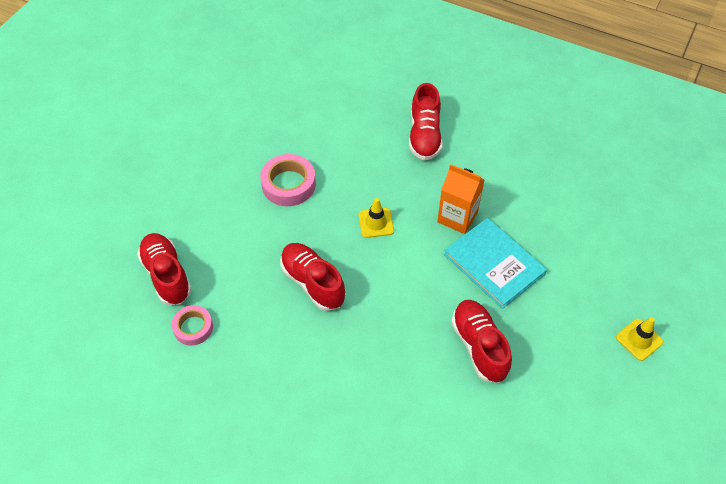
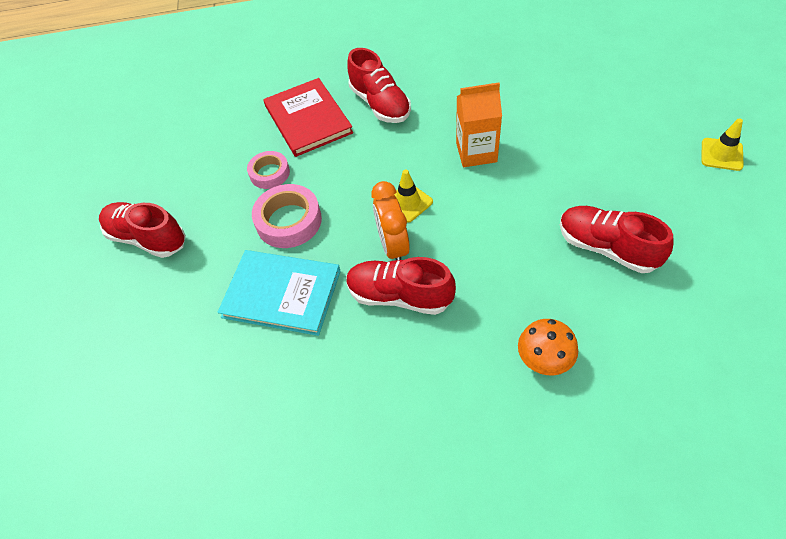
camera: 30 degrees left, 0 degrees up
red shoe [137,233,192,305] -> red shoe moved to [99,202,186,258]
pink tape [172,305,213,346] -> pink tape moved to [247,151,290,189]
turquoise book [444,218,547,309] -> turquoise book moved to [218,250,341,336]
none -> red book [263,78,353,157]
none -> orange clock [371,181,410,260]
none -> orange mushroom [518,319,578,375]

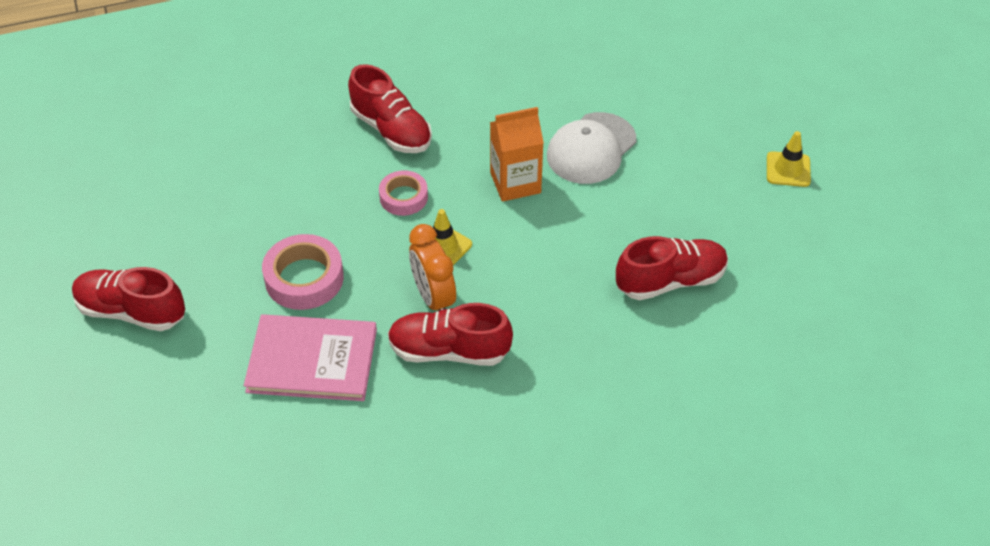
camera: 15 degrees left, 5 degrees down
turquoise book [218,250,341,336] -> pink book [244,314,377,401]
pink tape [247,151,290,189] -> pink tape moved to [379,170,428,216]
red book [263,78,353,157] -> none
orange mushroom [518,319,578,375] -> none
red shoe [560,206,674,273] -> red shoe turned 135 degrees clockwise [616,236,728,300]
none -> white cap [547,112,636,184]

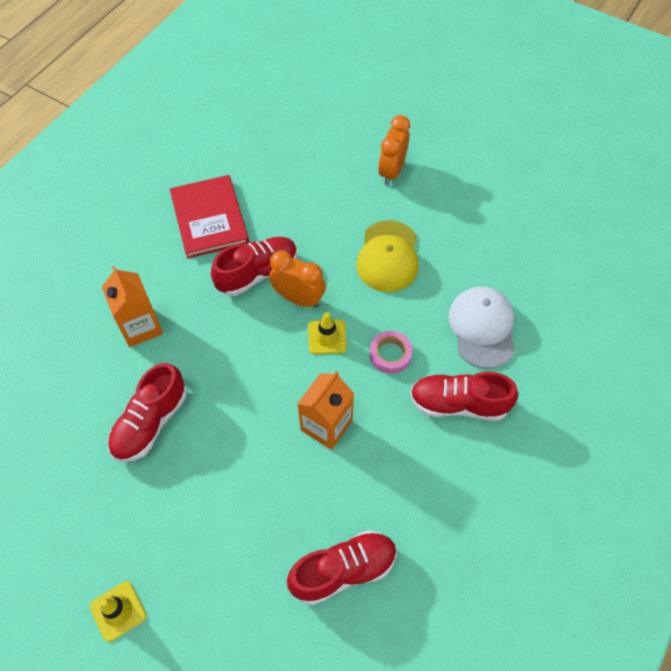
camera: 140 degrees right, 10 degrees up
red shoe [72,267,185,331] -> red shoe moved to [287,530,397,605]
pink book [244,314,377,401] -> none
pink tape [262,234,344,310] -> yellow cap [356,220,419,292]
white cap [547,112,636,184] -> white cap moved to [449,286,515,369]
none -> orange carton [102,266,163,347]
none -> red book [170,175,249,259]
none -> orange clock [378,115,410,185]

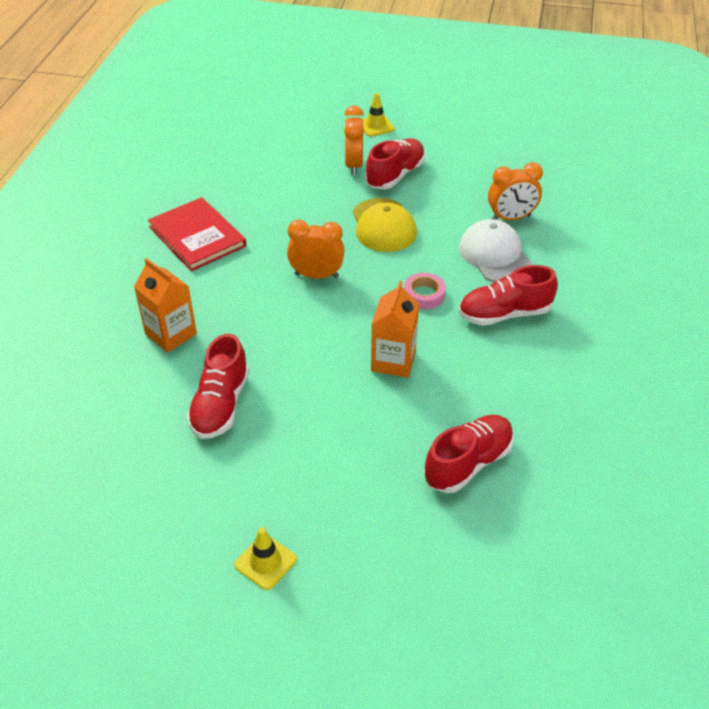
camera: 20 degrees left, 15 degrees down
red shoe [211,237,297,296] -> red shoe moved to [365,138,425,190]
yellow traffic cone [308,312,347,355] -> yellow traffic cone moved to [362,93,395,137]
none -> orange clock [488,162,543,220]

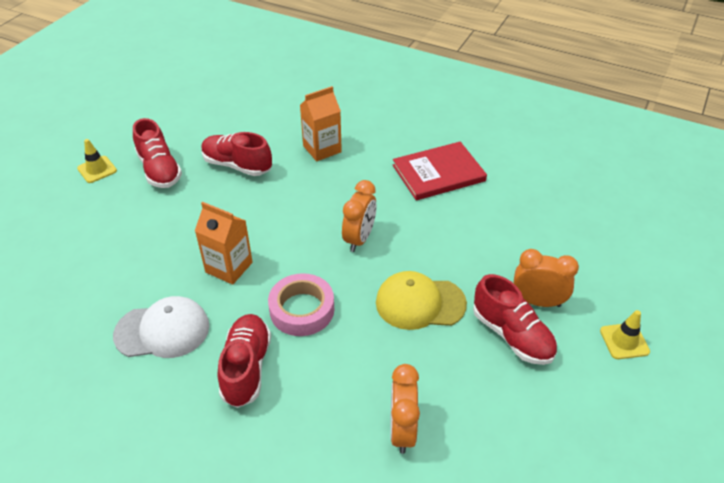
camera: 105 degrees right, 0 degrees up
pink tape [404,273,446,309] -> pink tape [268,273,334,336], size x1.54
red shoe [424,415,514,493] -> red shoe moved to [133,118,182,188]
white cap [459,219,533,282] -> white cap moved to [113,296,209,358]

